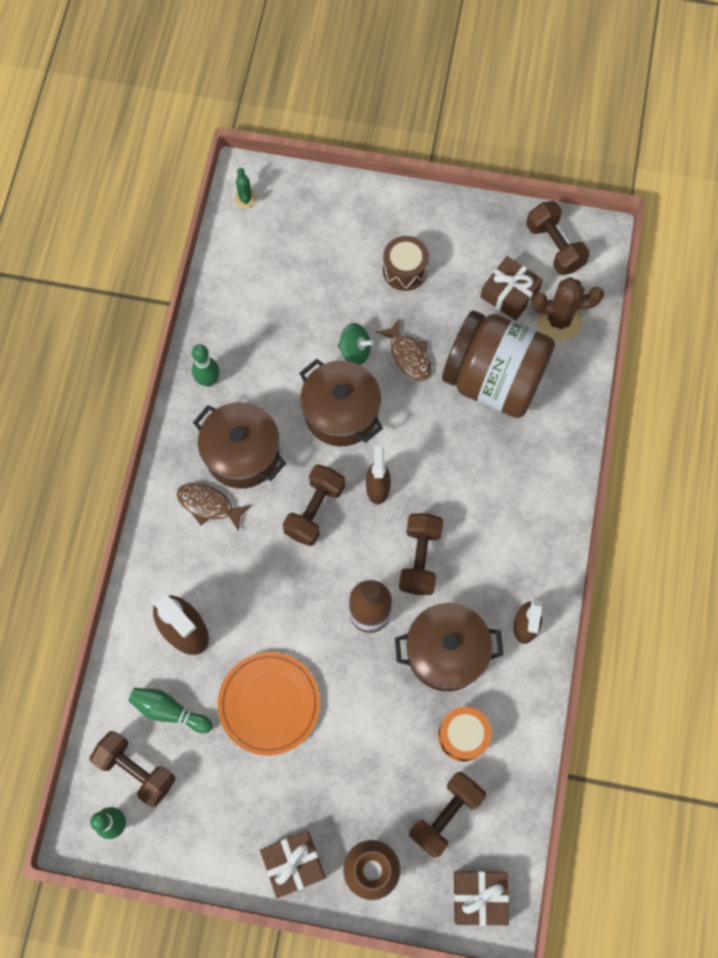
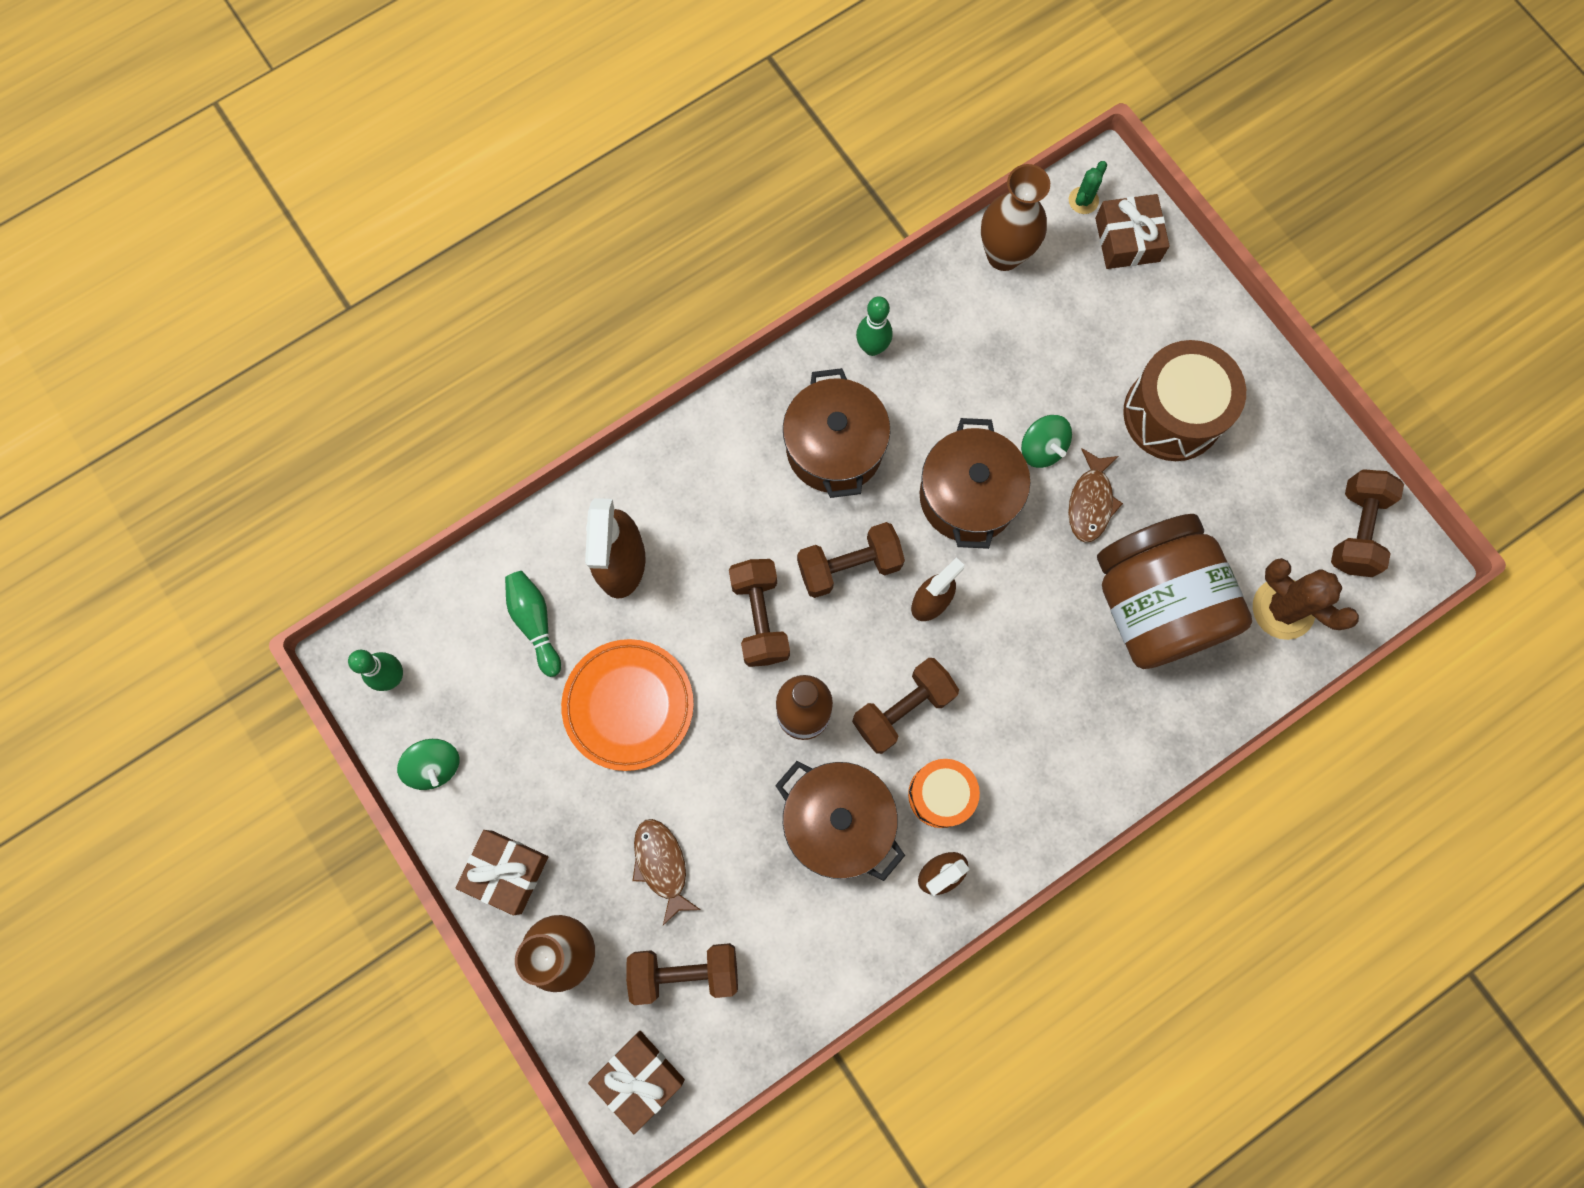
camera: 45 degrees right, 5 degrees up
brown dumbbell [90,731,175,806] -> brown dumbbell moved to [729,559,790,667]
brown fish [177,483,251,531] -> brown fish moved to [632,819,701,925]
brown drum [383,236,429,291] -> brown drum [1123,340,1246,461], size x1.63
orange drum [438,707,492,762] -> orange drum moved to [908,759,980,828]
brown gift [481,256,543,321] -> brown gift moved to [1095,194,1170,269]
none -> green spinning top [397,739,459,790]
none -> brown vase [981,164,1050,271]

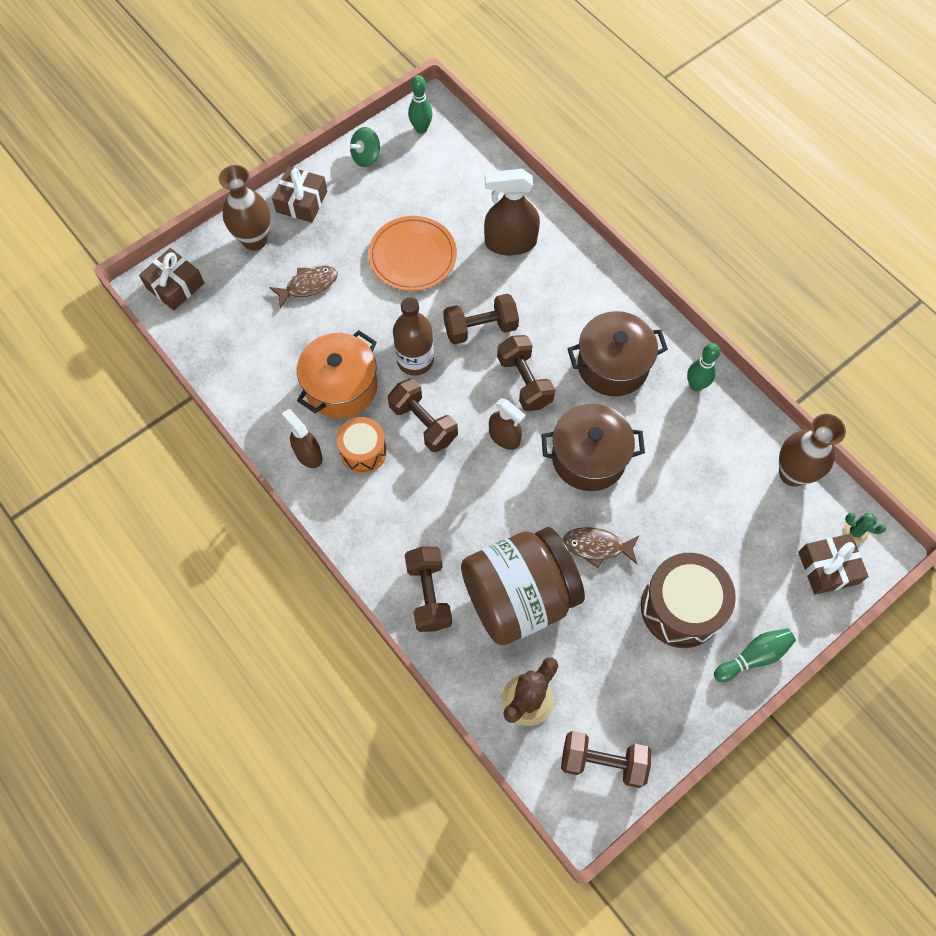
camera: 85 degrees right, 10 degrees down
green bowling pin [505,571,561,677] -> green bowling pin moved to [714,628,796,682]
brown dumbbell [626,943,738,1005] -> brown dumbbell moved to [405,547,452,632]
brown pot [775,761,905,881] -> orange pot [297,330,377,418]
green spinning top [1021,415,1072,468] -> none

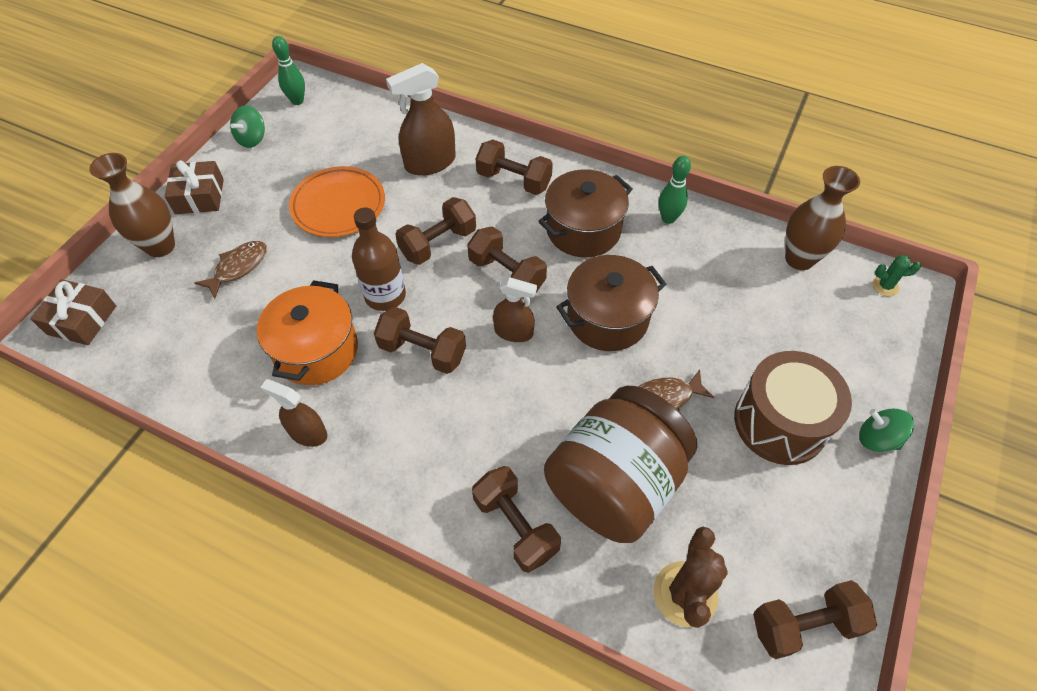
camera: 25 degrees left, 10 degrees down
orange drum [336,417,387,473] -> none
green bowling pin [714,628,796,682] -> green spinning top [859,409,914,452]
brown gift [798,533,869,595] -> none
none -> brown dumbbell [476,139,553,195]

